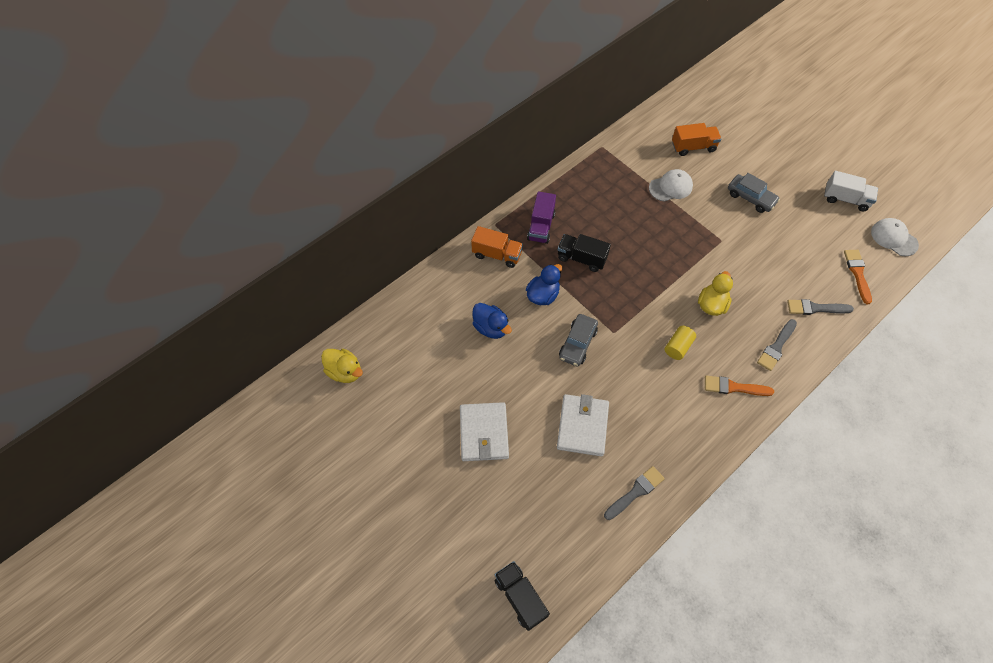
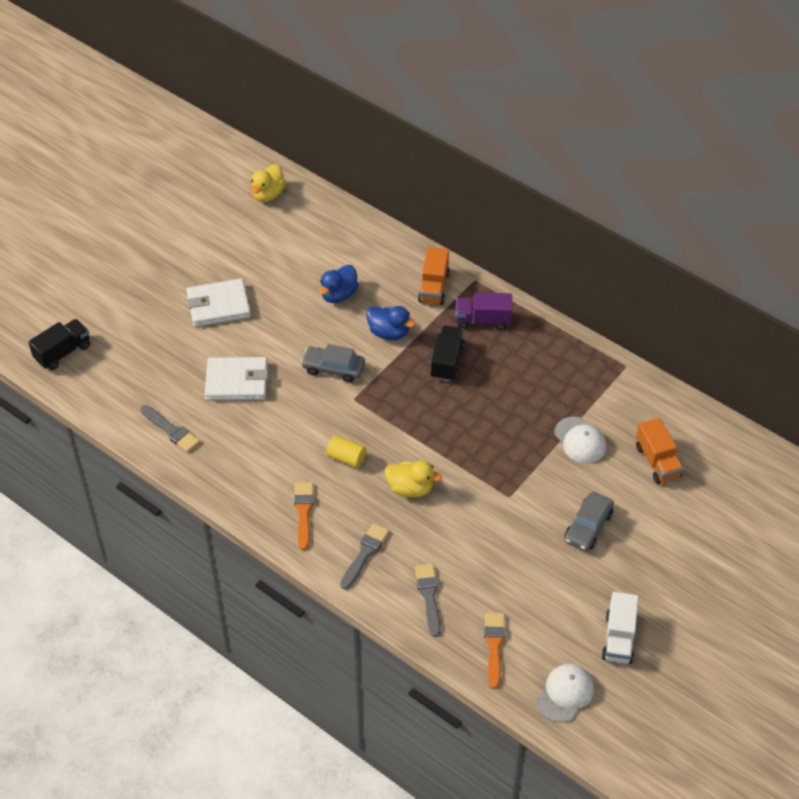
camera: 80 degrees right, 10 degrees down
grey brush [757,319,797,371] -> grey brush turned 90 degrees clockwise [340,523,389,590]
orange brush [844,250,872,304] -> orange brush turned 75 degrees counterclockwise [484,612,505,689]

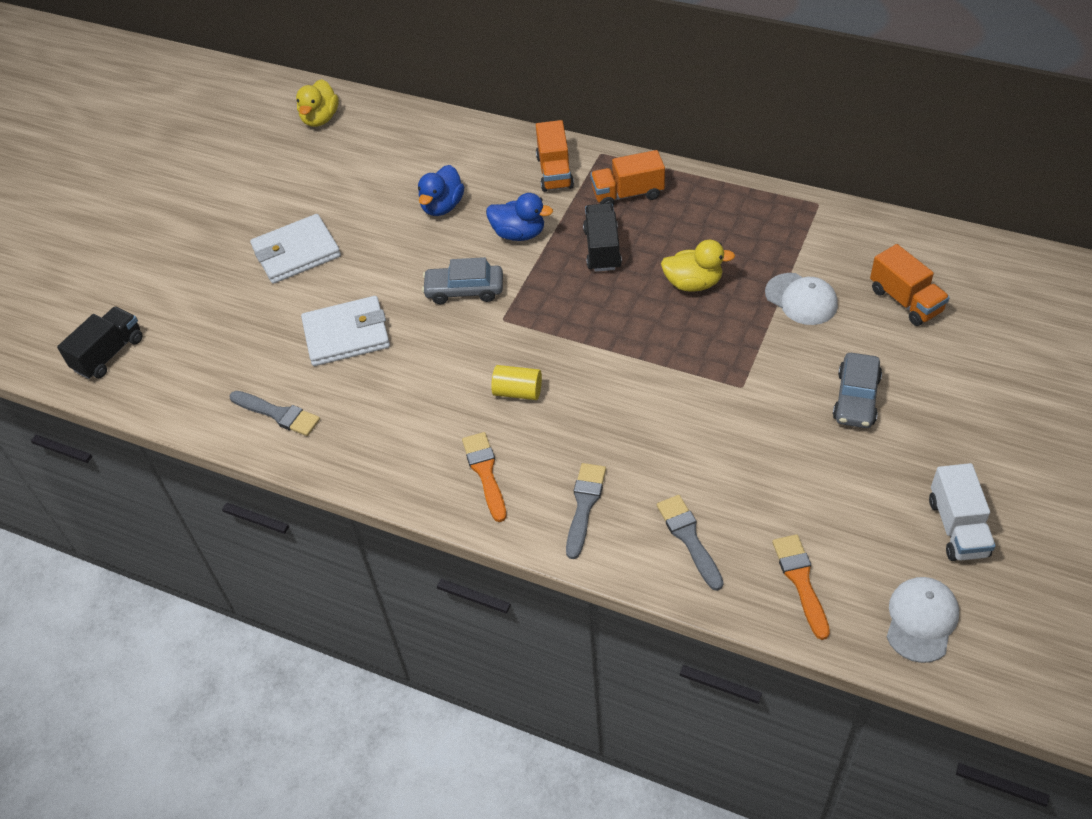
camera: 10 degrees left, 0 degrees up
yellow duck [385,460,442,497] -> yellow duck moved to [661,240,735,292]
purple truck [456,292,512,330] -> orange truck [590,150,665,205]

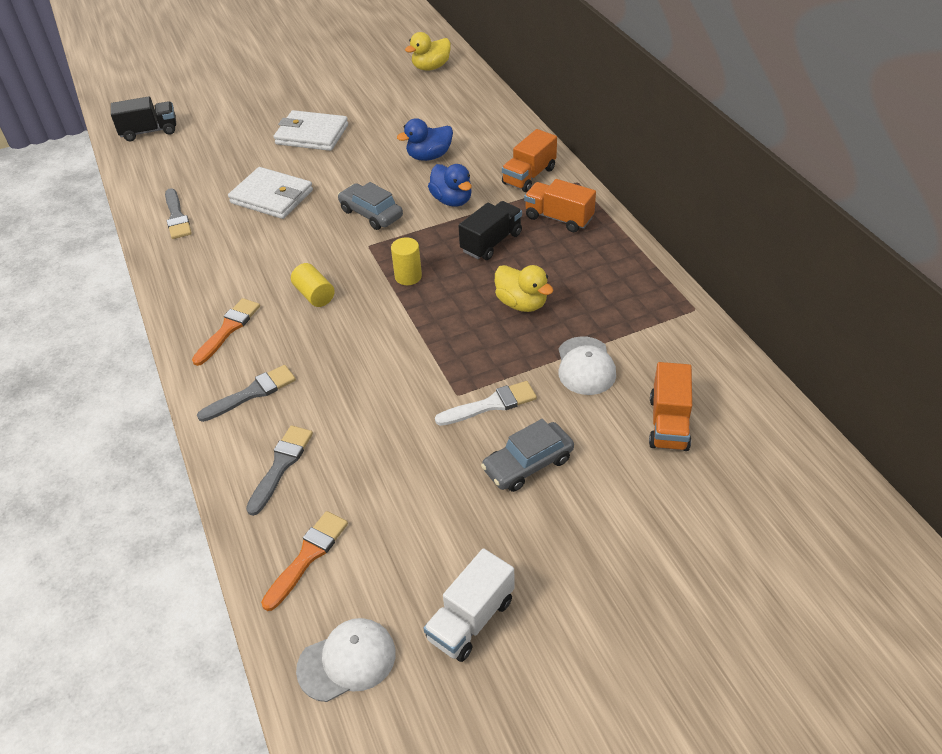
camera: 40 degrees right, 5 degrees down
none -> yellow cylinder [391,237,422,285]
none -> white brush [435,381,537,426]

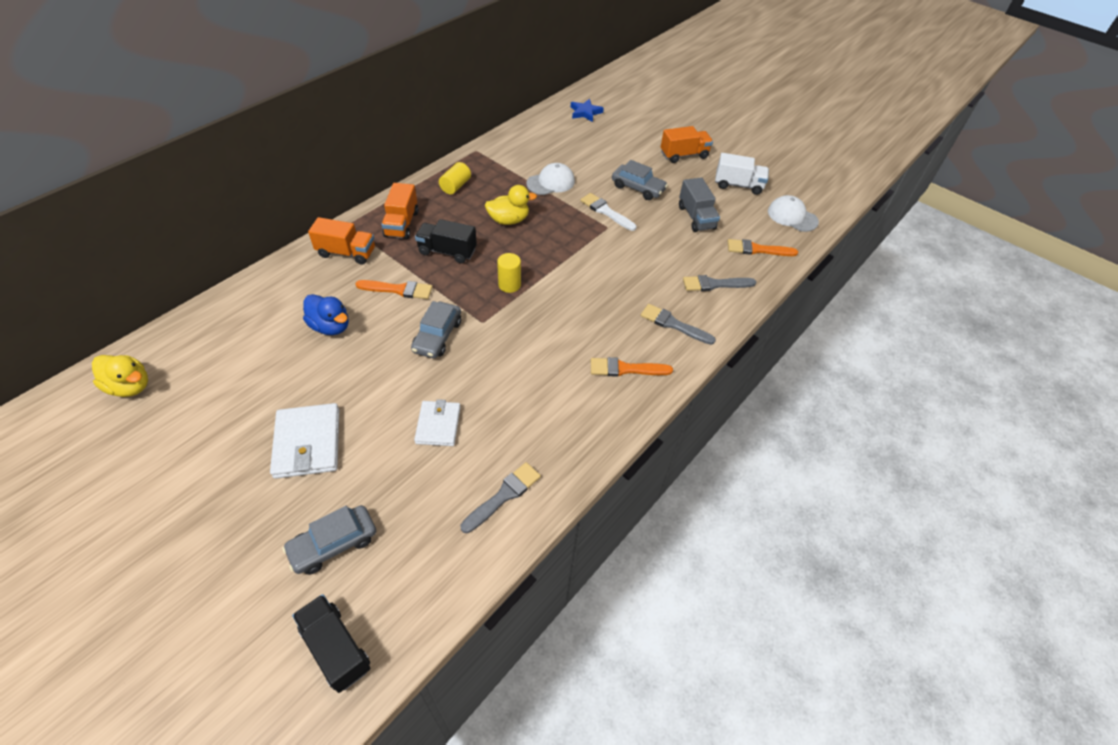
camera: 120 degrees left, 5 degrees up
white wallet [228,167,313,219] -> white wallet [414,399,461,446], size x0.66
yellow cylinder [291,263,335,307] -> yellow cylinder moved to [439,162,471,194]
blue duck [428,164,472,207] -> orange brush [356,280,432,299]
yellow duck [495,265,553,312] -> yellow duck turned 60 degrees clockwise [485,185,537,225]
orange truck [649,362,692,451] -> orange truck moved to [661,126,713,163]
none -> grey car [282,505,376,575]
none -> blue star [571,99,604,122]
none -> grey truck [679,177,720,232]

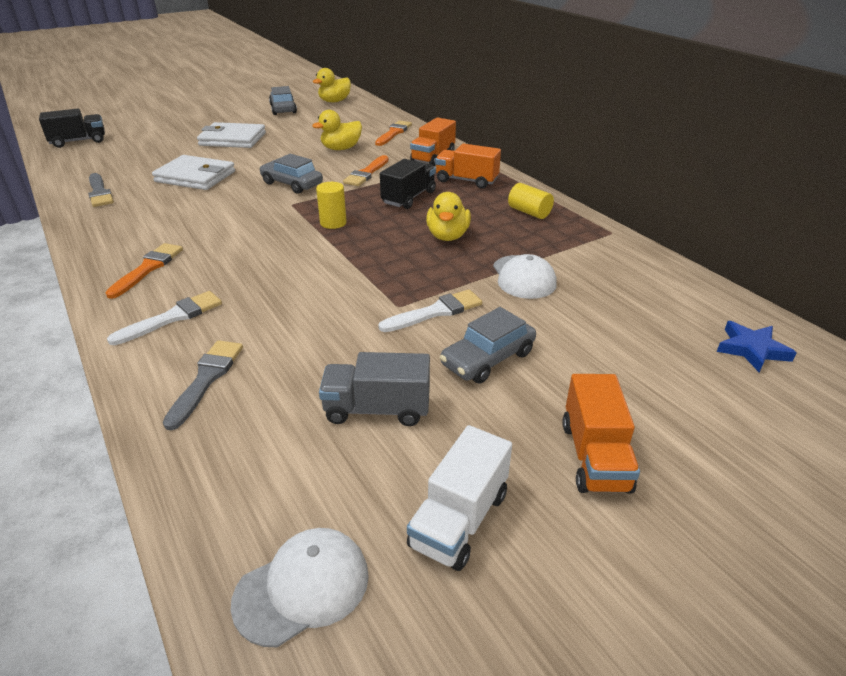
camera: 110 degrees right, 15 degrees down
grey car [282,505,376,575] -> grey car moved to [269,86,297,115]
blue duck [303,294,349,335] -> yellow duck [312,110,362,150]
white wallet [414,399,461,446] -> white wallet [152,155,235,190], size x1.52
grey brush [641,304,716,345] -> white brush [107,291,222,345]
orange brush [728,239,798,256] -> orange brush moved to [375,121,412,146]

